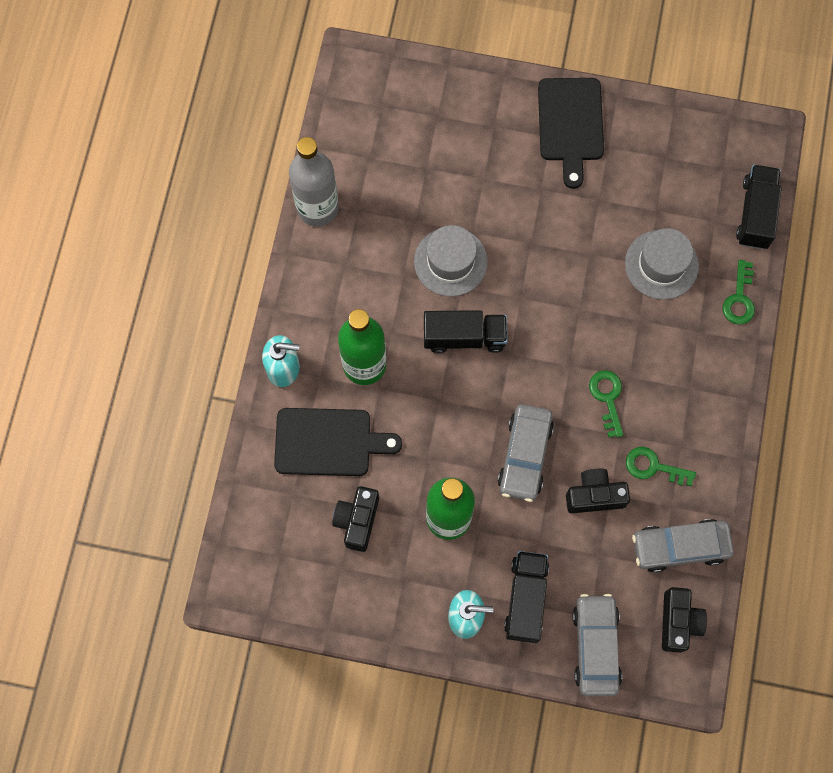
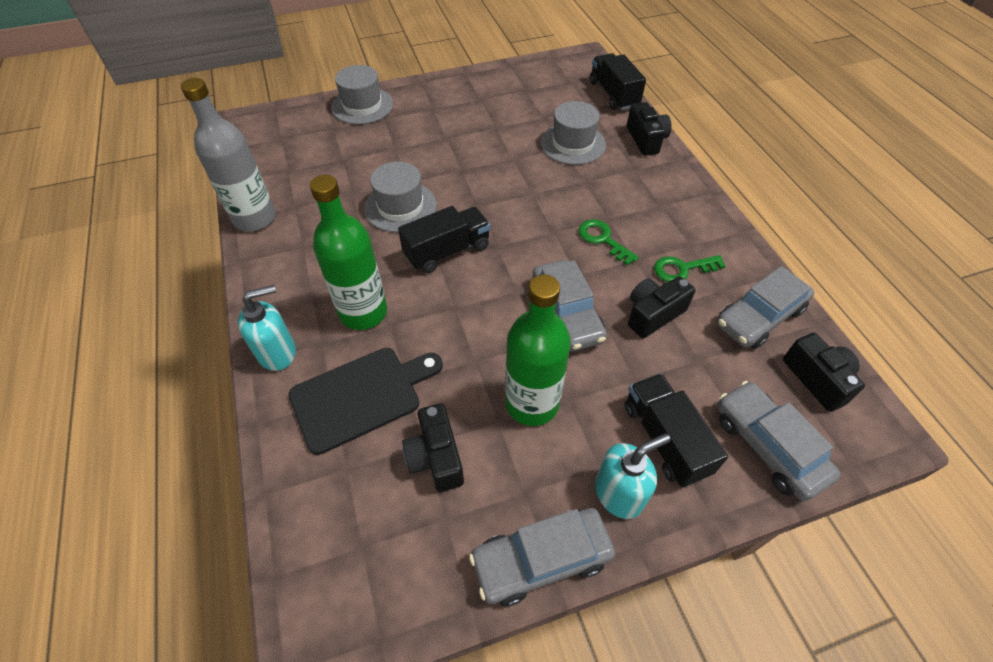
camera: 30 degrees left, 20 degrees down
black cutting board [538,78,604,189] -> none
green key [723,260,755,324] -> black camera [627,102,671,156]
none -> grey hat [331,65,393,125]
none -> grey car [469,508,615,606]

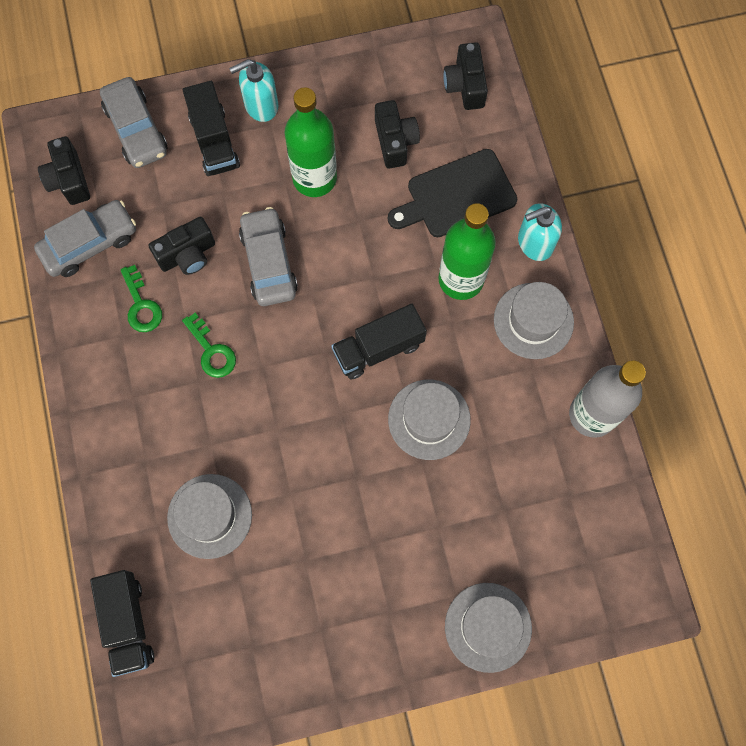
camera: 175 degrees left, 20 degrees up
grey car [469,508,615,606] -> none
black camera [627,102,671,156] -> black camera moved to [443,42,488,110]
green key [654,255,726,282] -> green key turned 75 degrees clockwise [120,265,162,332]
none -> grey hat [494,282,574,359]

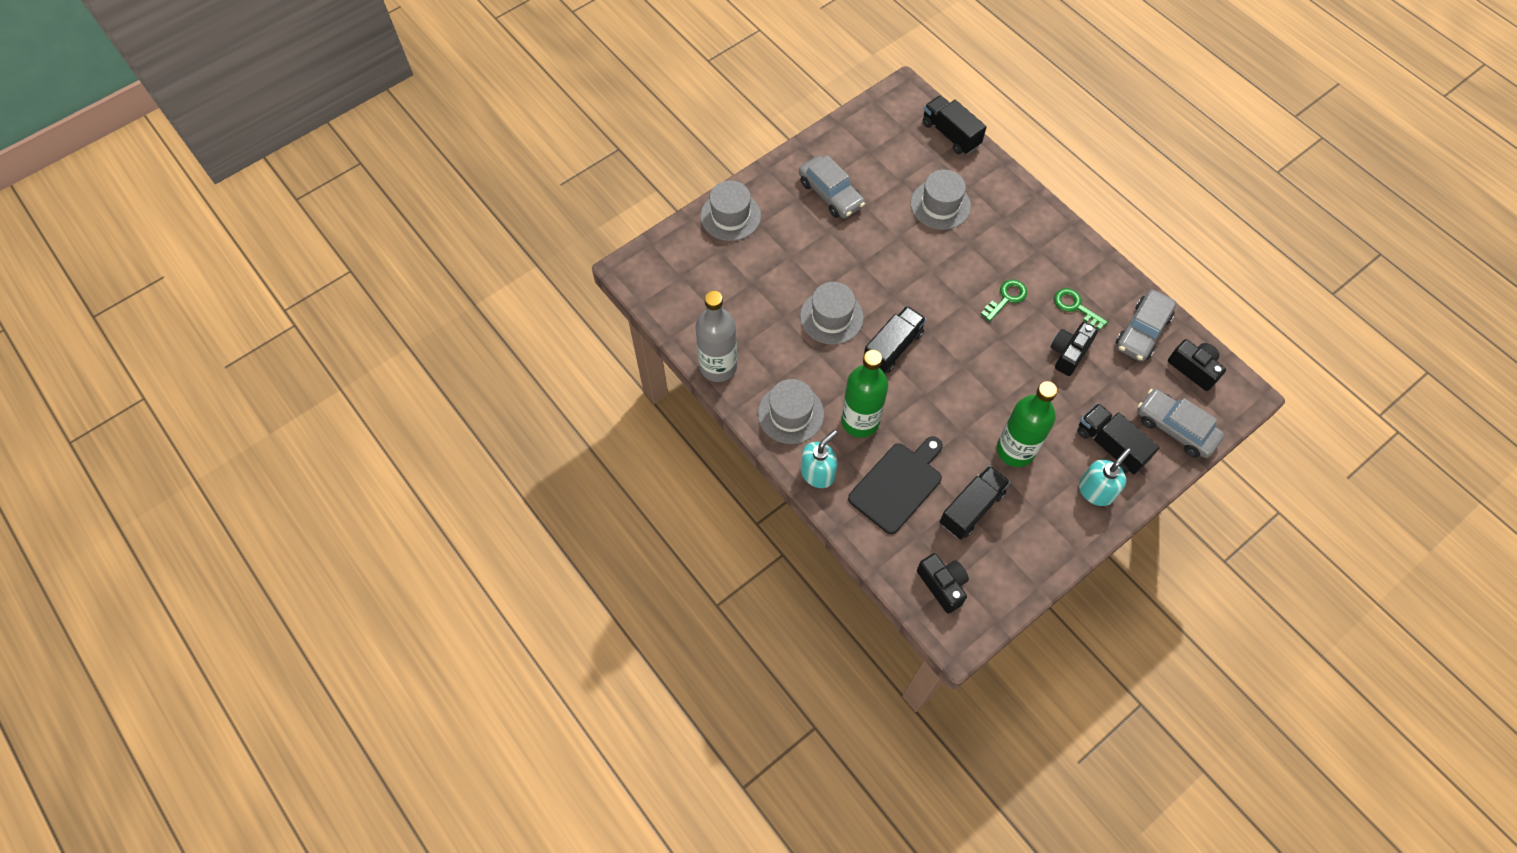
camera: 155 degrees right, 10 degrees down
green key [182,313,236,378] -> green key turned 105 degrees clockwise [981,279,1027,322]
grey car [239,207,298,306] -> grey car moved to [799,155,865,219]
black camera [375,100,420,169] -> black truck [940,465,1010,540]

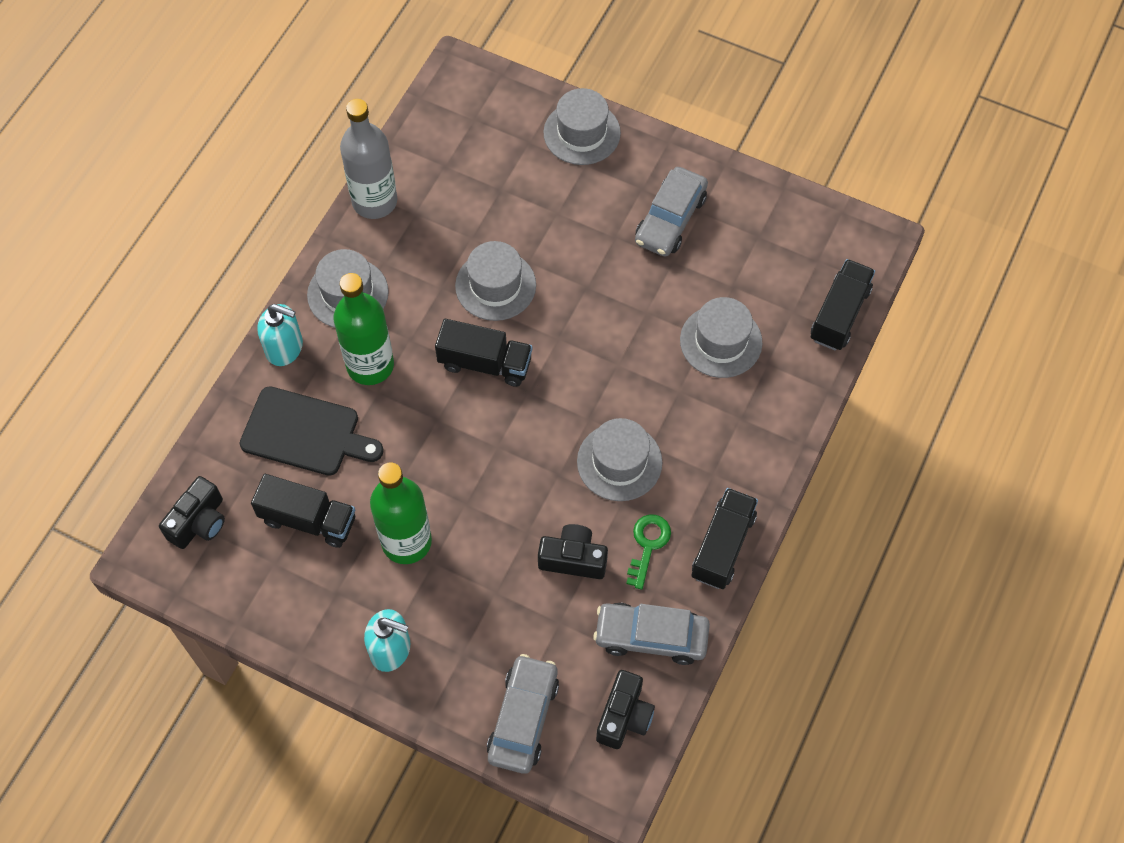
camera: 65 degrees right, 0 degrees up
green key [981,279,1027,322] -> grey hat [577,418,662,501]
black truck [1077,403,1160,475] -> black truck moved to [691,488,758,589]

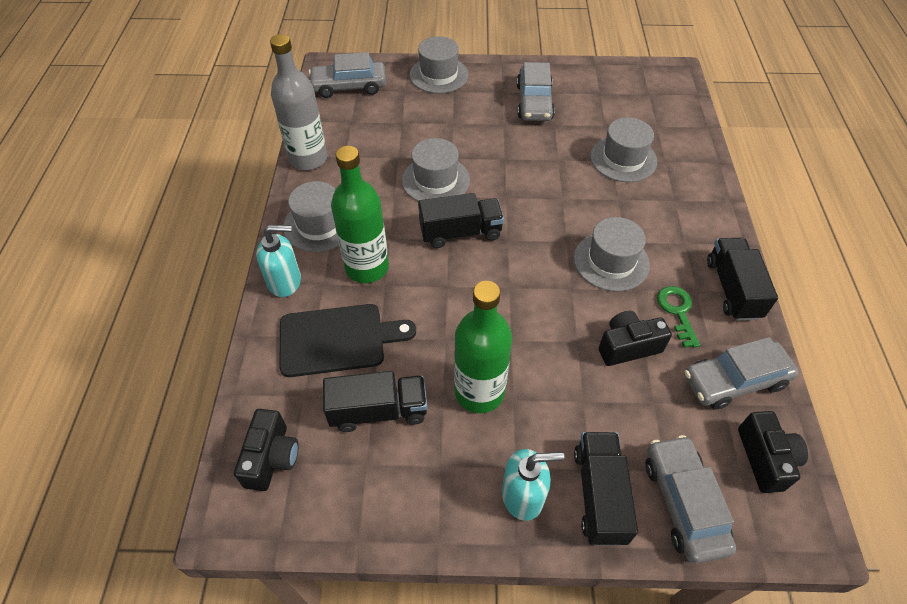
camera: 25 degrees left, 10 degrees down
black truck [811,259,875,350] -> black truck moved to [574,432,638,546]
none -> grey car [309,52,386,98]

